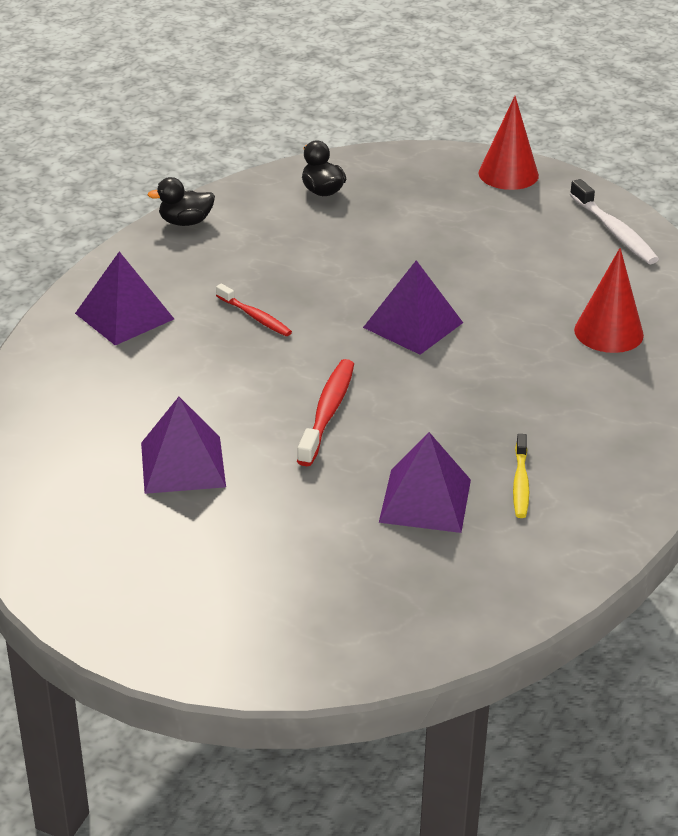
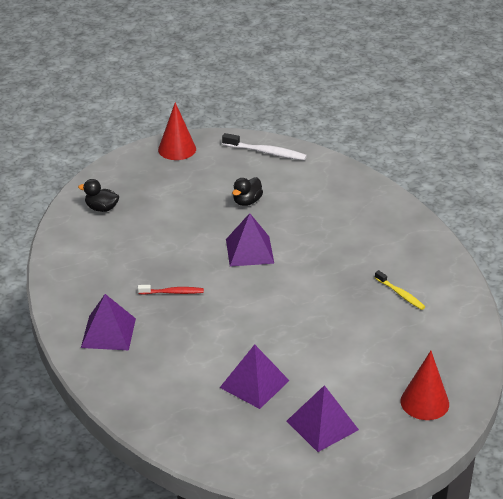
camera: 45 degrees left, 0 degrees up
black duck [147,177,215,226] -> black duck moved to [232,177,263,206]
red toothbrush [297,359,354,466] -> none
purple pyramid [379,432,471,533] -> purple pyramid moved to [287,385,359,452]
red cone [574,248,644,353] -> red cone moved to [400,351,449,420]

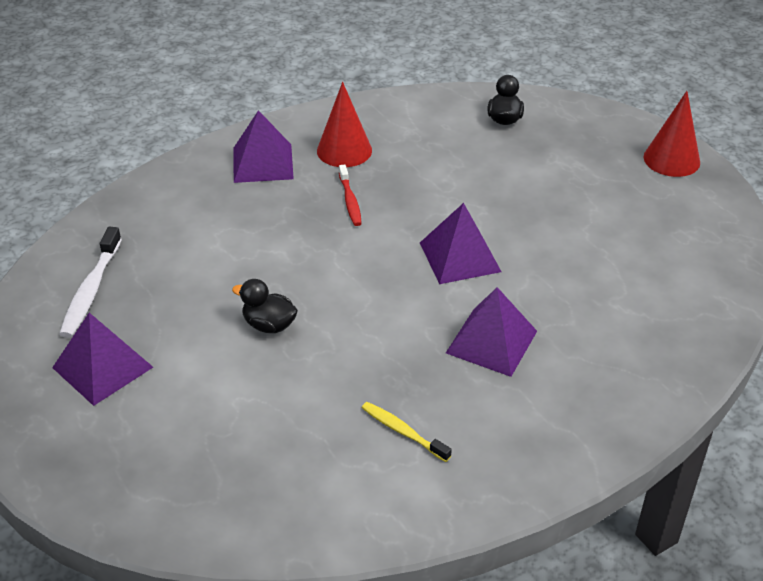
camera: 80 degrees right, 5 degrees up
purple pyramid [220,344,290,409] -> purple pyramid moved to [446,287,537,377]
white toothbrush [222,133,307,160] -> white toothbrush moved to [59,227,122,338]
black duck [232,177,263,206] -> black duck moved to [232,279,298,333]
yellow toothbrush [375,270,425,310] -> yellow toothbrush turned 90 degrees clockwise [362,402,452,462]
red cone [400,351,449,420] -> red cone moved to [317,82,372,167]

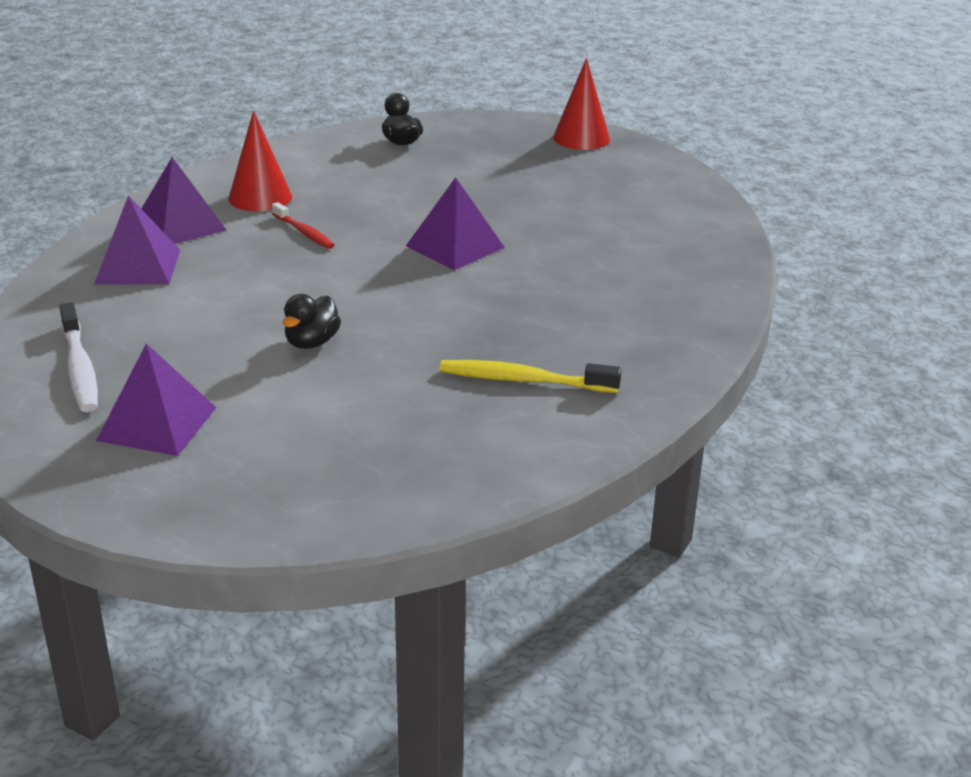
camera: 30 degrees left, 10 degrees down
black duck [232,279,298,333] -> black duck turned 60 degrees counterclockwise [283,294,341,349]
yellow toothbrush [362,402,452,462] -> yellow toothbrush [439,360,622,393], size x1.53
purple pyramid [446,287,537,377] -> purple pyramid moved to [94,195,180,285]

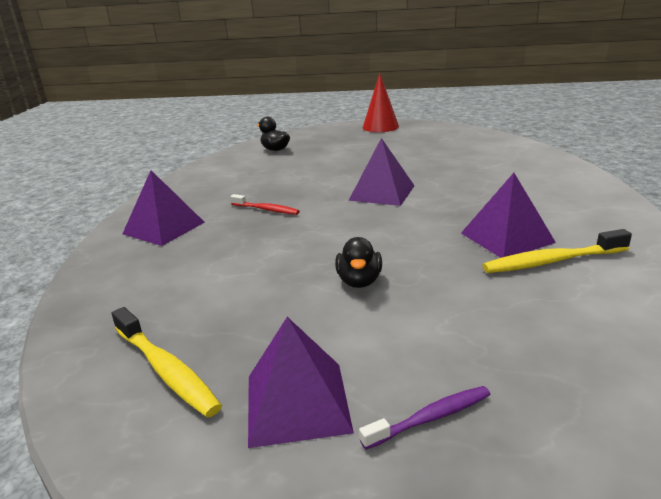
camera: 20 degrees left, 5 degrees down
white toothbrush [59,302,98,412] -> yellow toothbrush [111,307,222,418]
purple pyramid [94,195,180,285] -> purple pyramid moved to [461,173,556,258]
red cone [228,111,292,211] -> none
none -> purple toothbrush [359,386,490,450]

